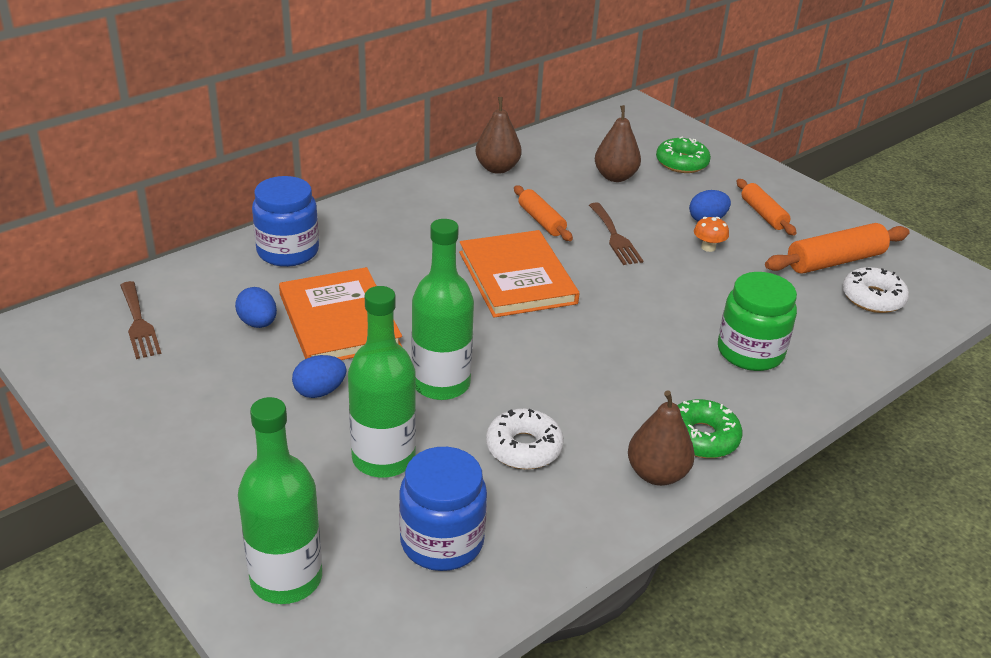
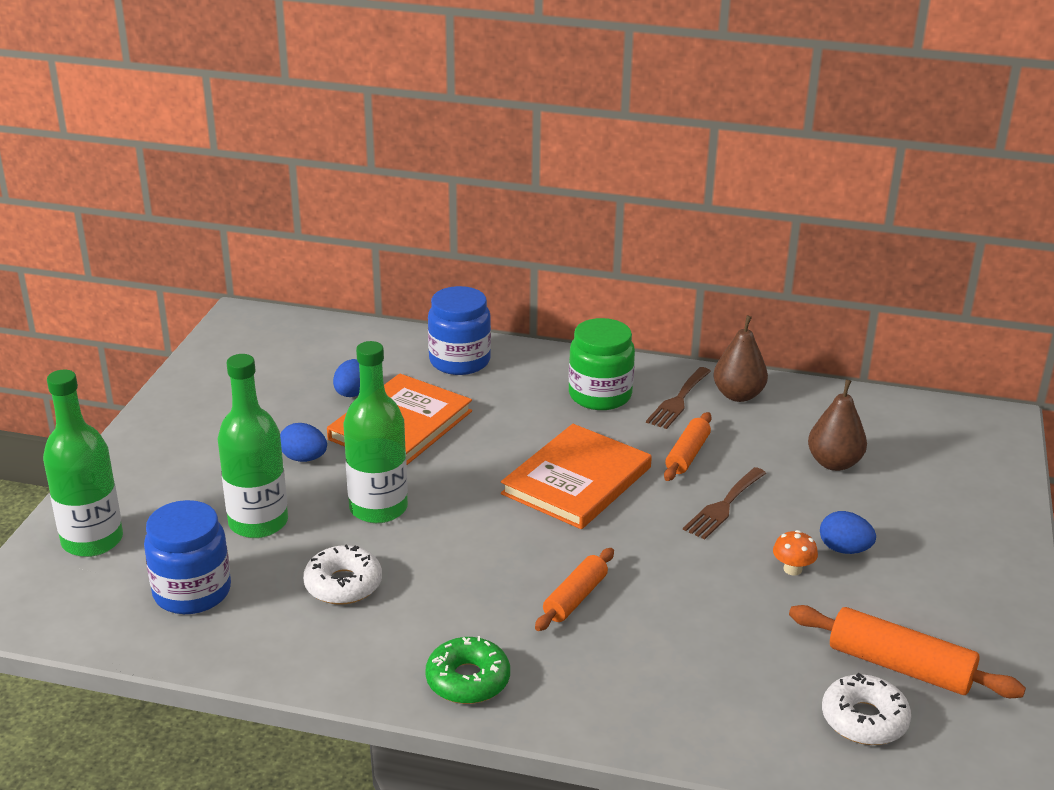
camera: 55 degrees right, 5 degrees down
brown fork [120,281,161,359] -> brown fork moved to [646,367,711,429]
brown pear [628,391,695,486] -> none
green donut [656,137,711,173] -> none
green jar [718,272,797,371] -> green jar moved to [569,318,635,410]
orange rolling pin [737,179,797,235] -> orange rolling pin moved to [535,548,614,631]

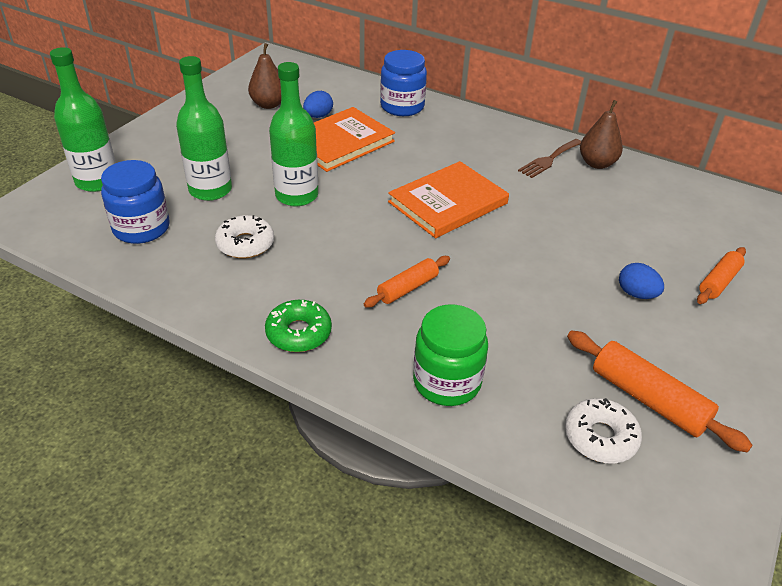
camera: 15 degrees right, 10 degrees up
blue egg [280,423,327,462] -> none
green jar [569,318,635,410] -> green jar moved to [413,304,488,406]
orange rolling pin [664,412,712,481] -> orange rolling pin moved to [697,247,746,304]
brown fork [683,467,766,540] -> none
orange mushroom [773,530,818,575] -> none
brown pear [808,379,867,471] -> brown pear moved to [248,43,281,109]

